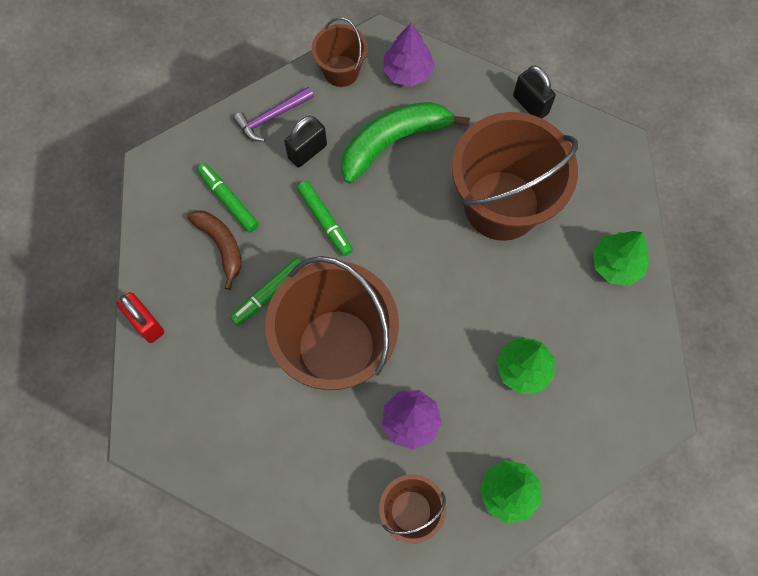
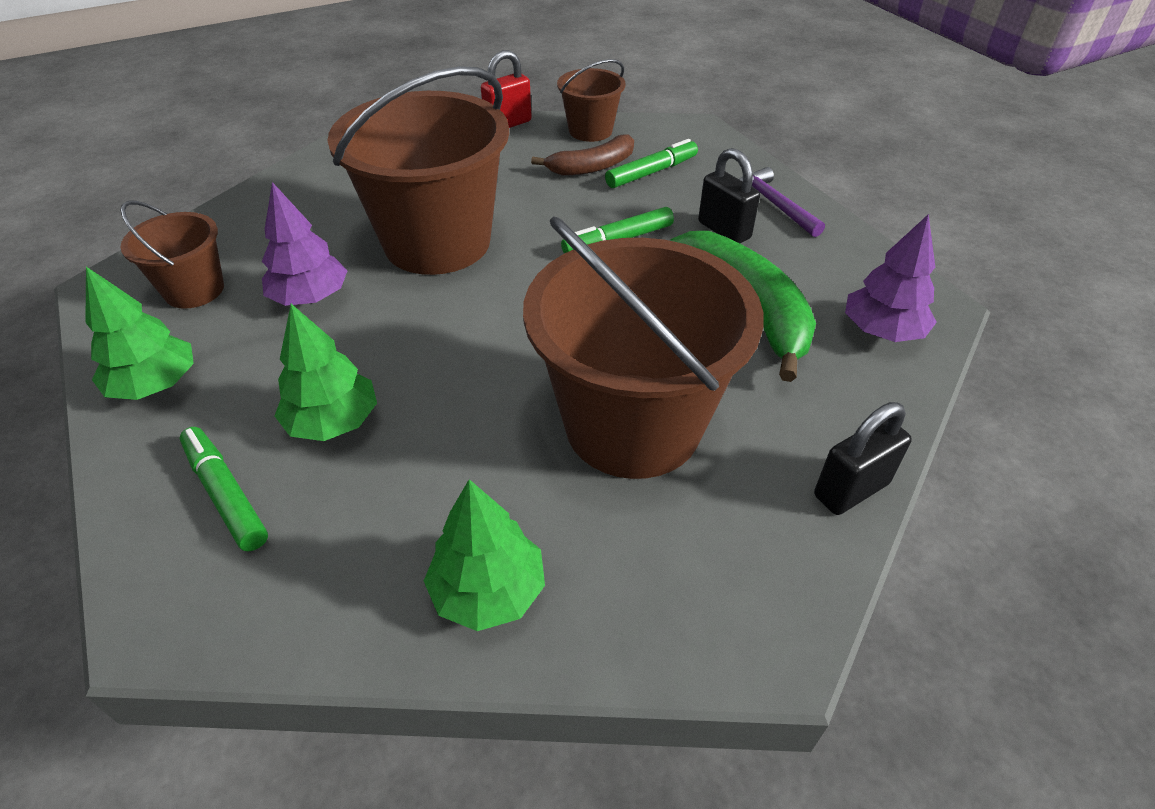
camera: 95 degrees right, 25 degrees down
green marker [230,258,305,326] -> green marker moved to [180,427,268,551]
brown bucket [312,17,368,87] -> brown bucket moved to [557,59,625,142]

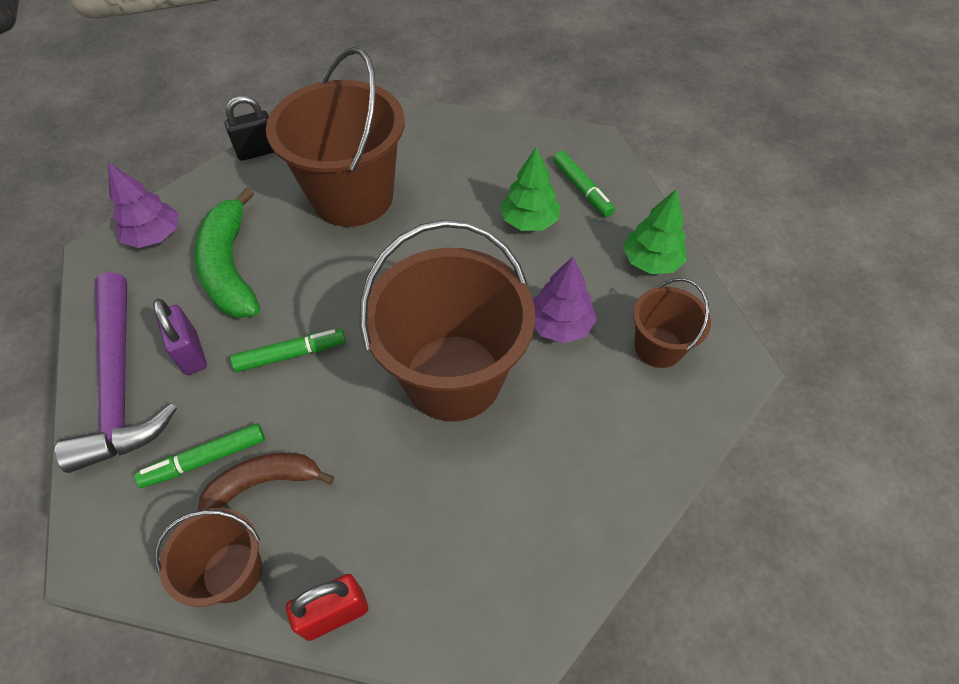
camera: 170 degrees left, 10 degrees up
green tree [424,479,545,631] -> none
black padlock [698,148,760,243] -> purple padlock [153,299,207,375]
purple hammer [739,167,825,237] -> purple hammer [55,272,177,473], size x1.96

